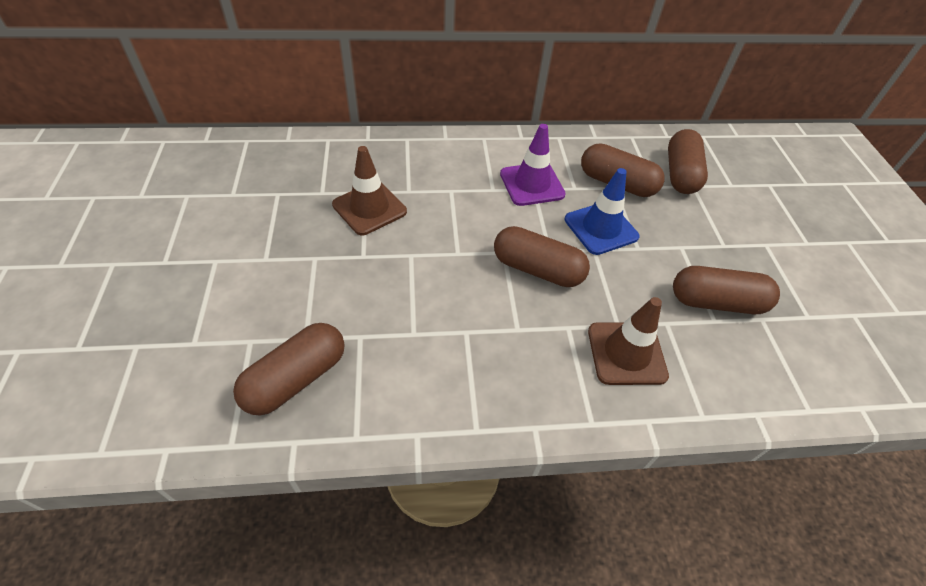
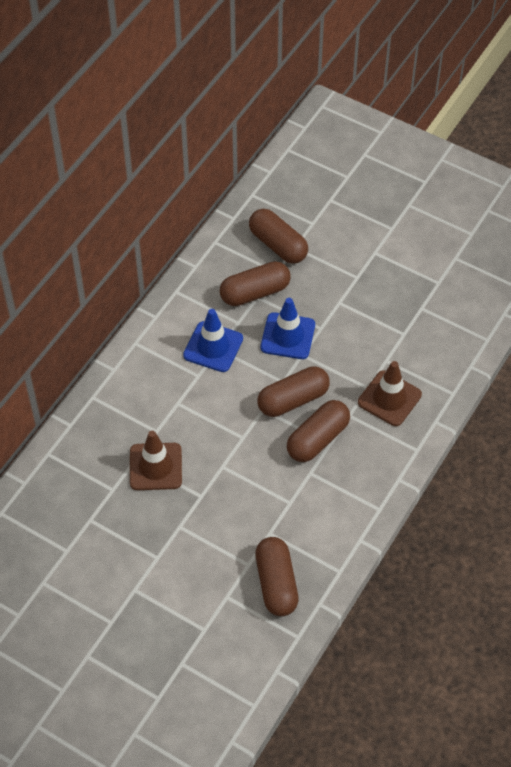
camera: 50 degrees left, 5 degrees up
purple traffic cone [500,124,566,206] -> blue traffic cone [183,309,243,372]
brown capsule [673,266,780,314] -> brown capsule moved to [287,400,350,462]

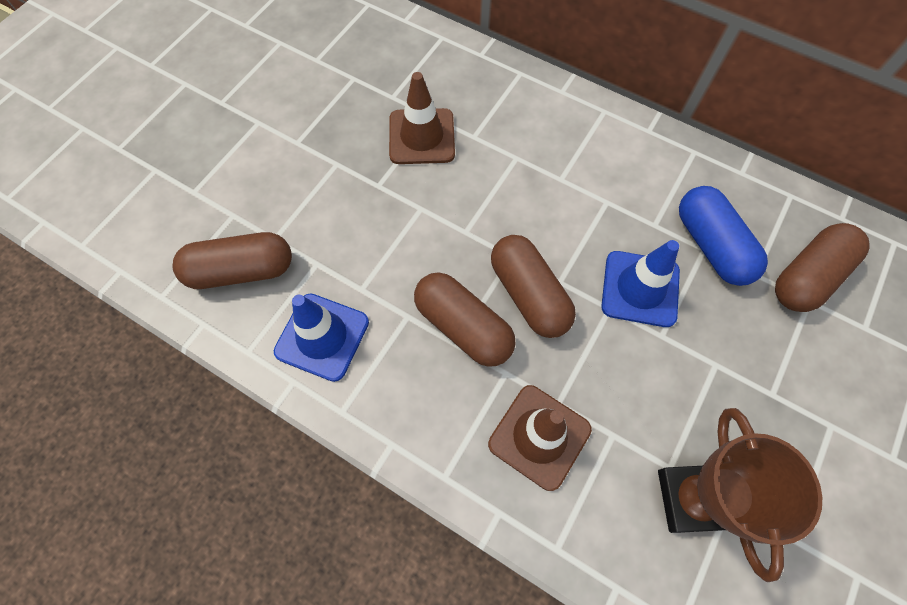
camera: 90 degrees right, 10 degrees up
blue traffic cone [183,309,243,372] -> blue traffic cone moved to [274,294,369,382]
brown capsule [220,261,291,306] -> blue capsule [679,186,768,286]
none -> brown trophy [658,408,822,582]

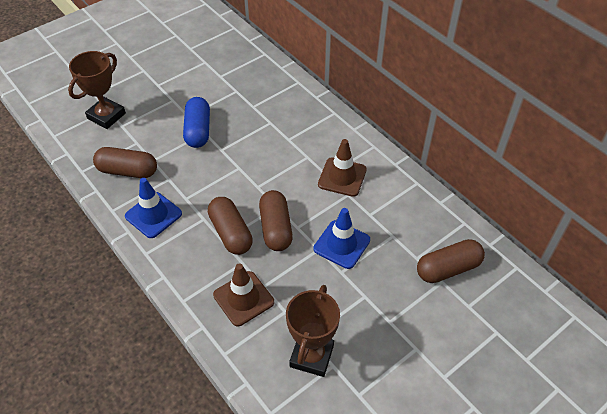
camera: 20 degrees right, 15 degrees down
brown traffic cone [389,72,455,164] -> brown traffic cone moved to [318,139,367,197]
blue capsule [679,186,768,286] -> blue capsule moved to [183,97,210,148]
none -> brown trophy [68,51,126,129]

